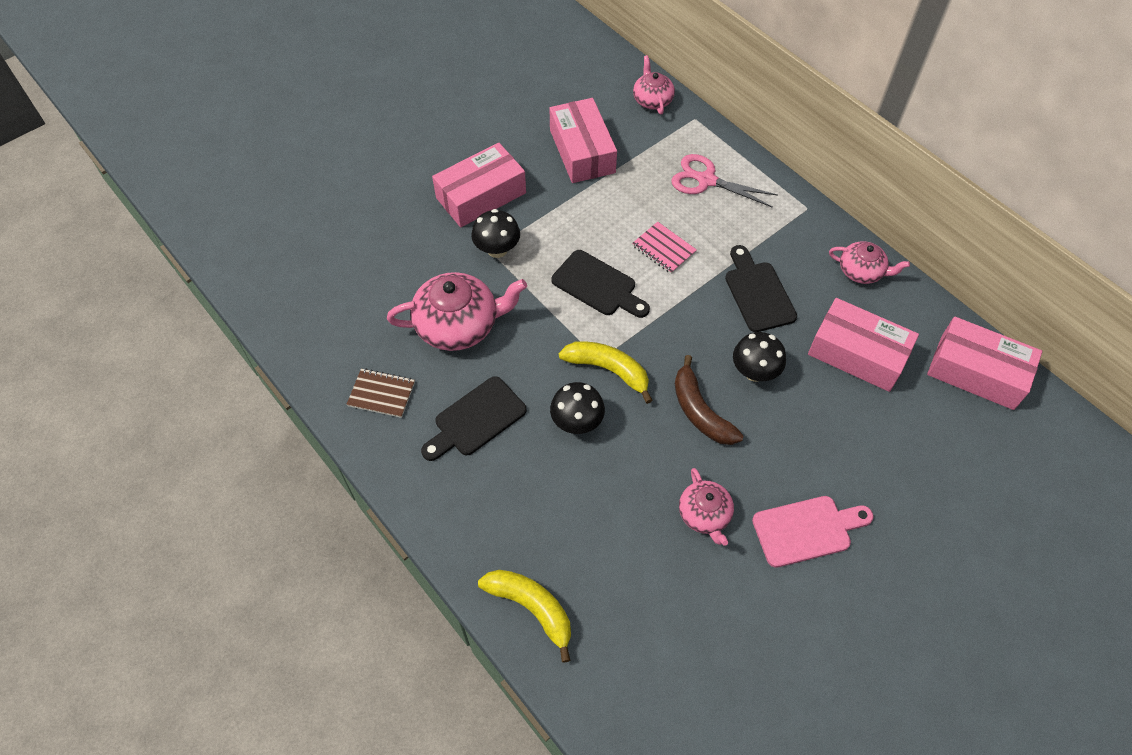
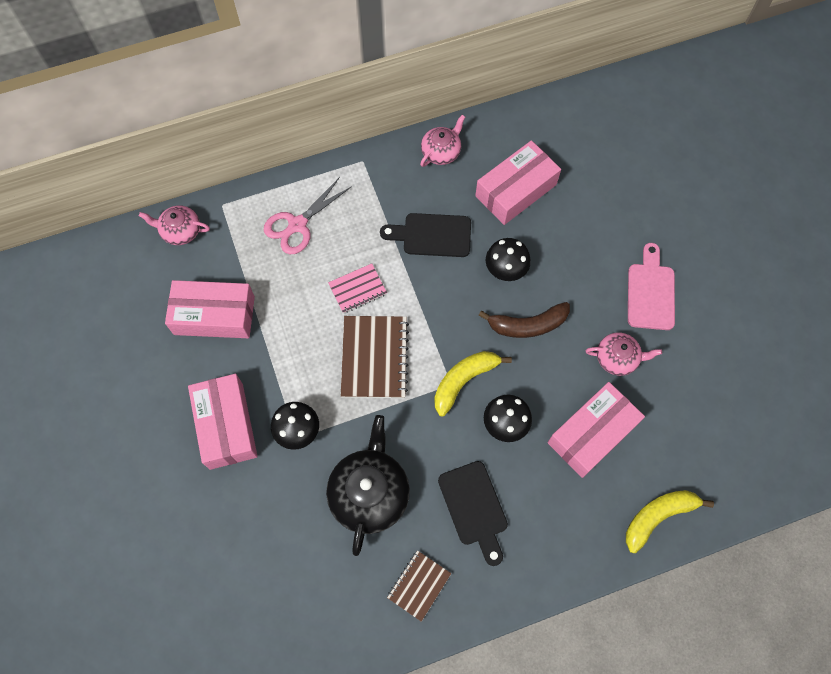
camera: 70 degrees left, 10 degrees up
pink teapot [387,272,527,351] -> black teapot [326,415,410,556]
black cutting board [551,250,650,318] -> brown notebook [341,316,409,398]
pink box [927,316,1042,410] -> pink box moved to [548,382,645,478]

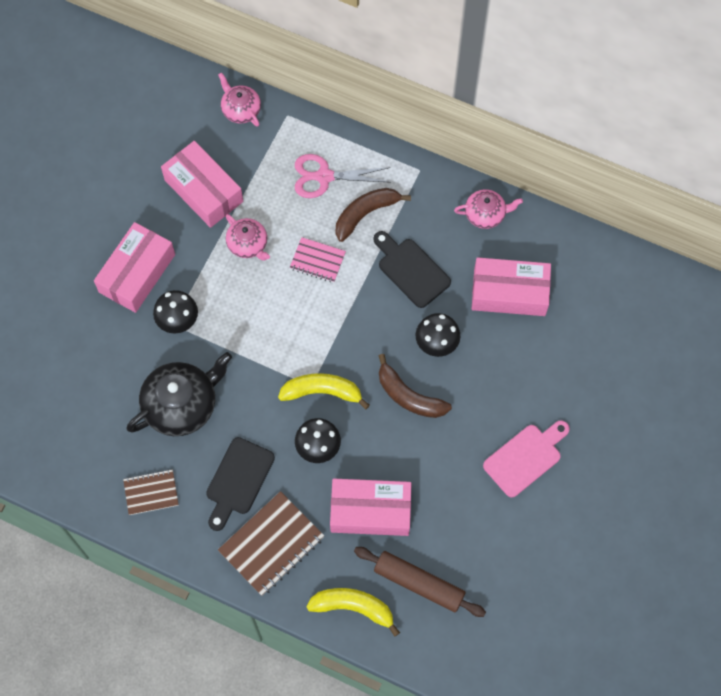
camera: 45 degrees right, 0 degrees up
brown notebook [341,316,409,398] -> brown notebook moved to [218,491,324,596]
pink teapot [585,333,662,376] -> pink teapot moved to [226,214,270,261]
none -> brown banana [335,188,411,242]
none -> brown rolling pin [354,547,486,617]

